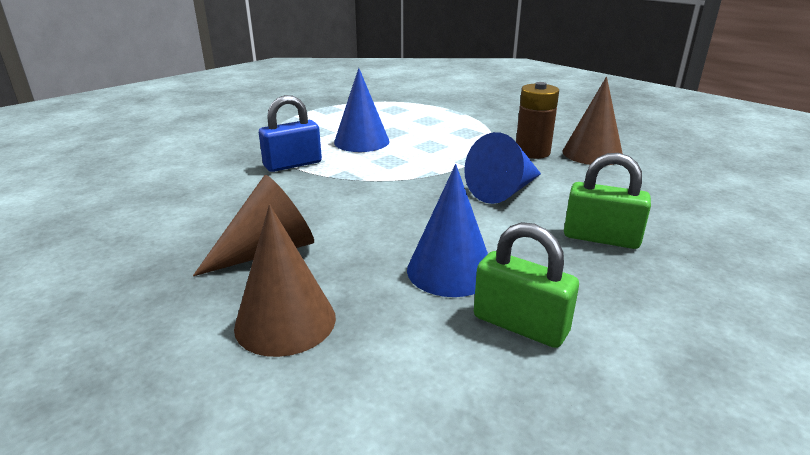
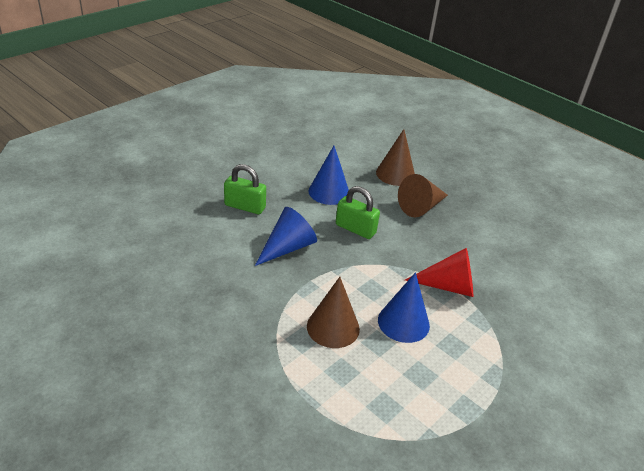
camera: 175 degrees right, 10 degrees up
blue padlock [259,95,322,172] -> red cone [405,248,473,297]
green padlock [474,222,579,348] -> green padlock moved to [336,186,380,239]
brown battery [516,82,559,159] -> none
brown cone [562,77,623,165] -> brown cone moved to [307,277,360,348]

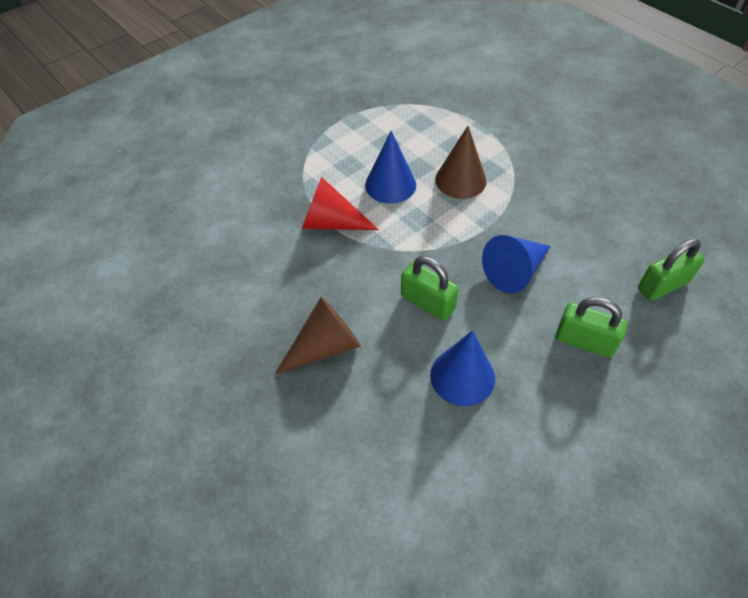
camera: 170 degrees left, 15 degrees up
brown cone [376,129,415,186] -> none
none -> green padlock [638,239,705,301]

